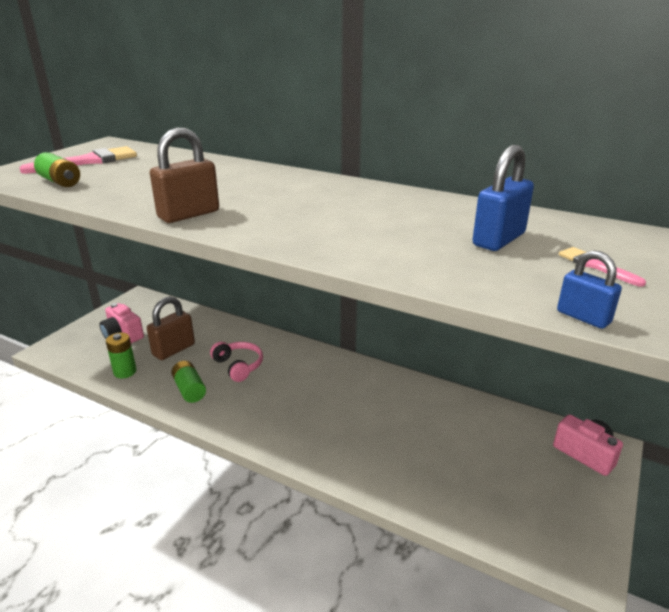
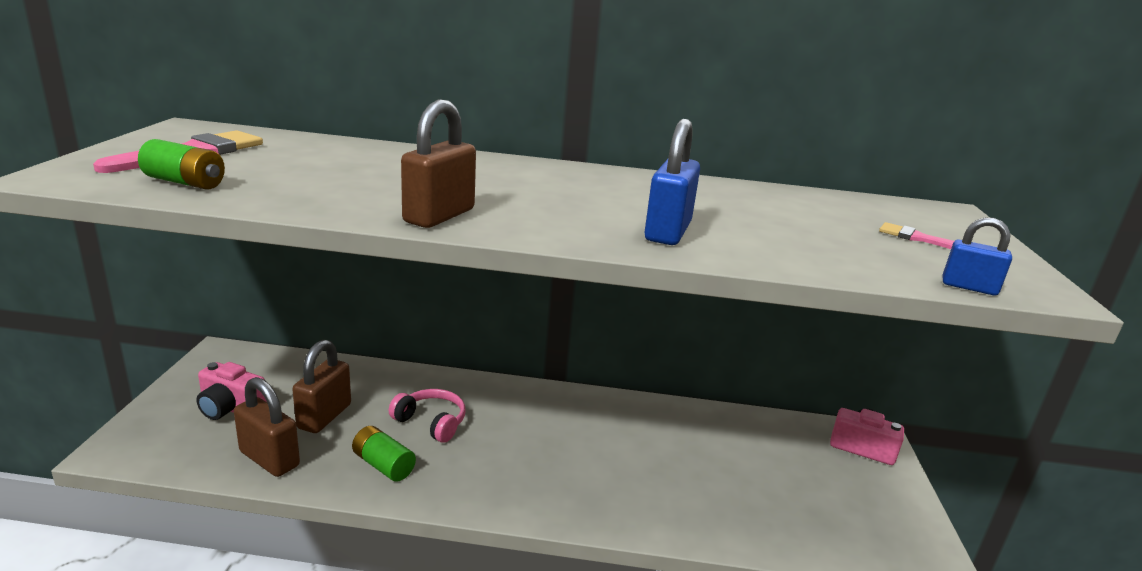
camera: 25 degrees left, 5 degrees down
green battery [106,332,136,378] -> brown padlock [234,377,300,477]
blue padlock [472,145,534,251] -> blue padlock moved to [645,119,700,245]

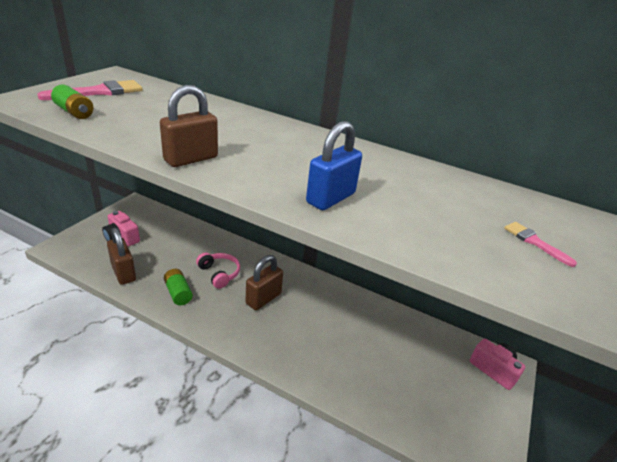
camera: 20 degrees right, 10 degrees up
brown padlock [292,340,351,433] -> brown padlock moved to [246,255,283,310]
blue padlock [943,218,1012,295] -> none

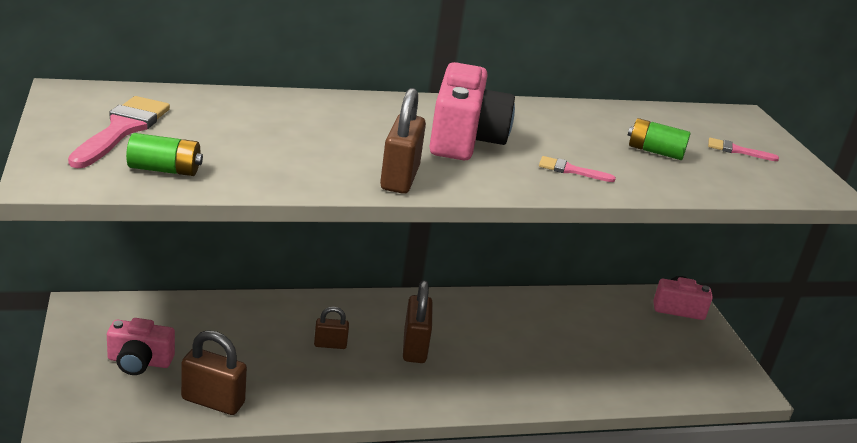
camera: 40 degrees left, 5 degrees down
green battery [164,269,193,305] -> green battery moved to [628,118,691,160]
pink headphones [196,252,240,289] -> brown padlock [314,307,349,349]
blue padlock [306,121,362,210] -> pink brush [539,156,616,182]
none -> pink camera [429,62,515,160]

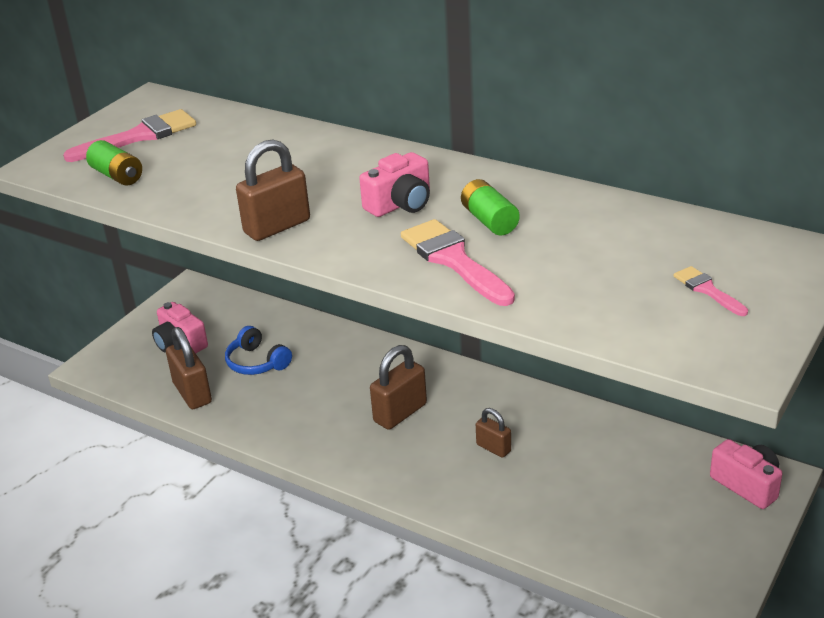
camera: 50 degrees right, 5 degrees up
brown padlock [314,307,349,349] -> brown padlock moved to [476,408,511,458]
pink camera [429,62,515,160] -> pink camera [359,152,430,217], size x0.62
pink brush [539,156,616,182] -> pink brush [401,219,515,306], size x1.91
green battery [628,118,691,160] -> green battery moved to [461,179,520,235]
none -> blue headphones [225,326,292,375]

